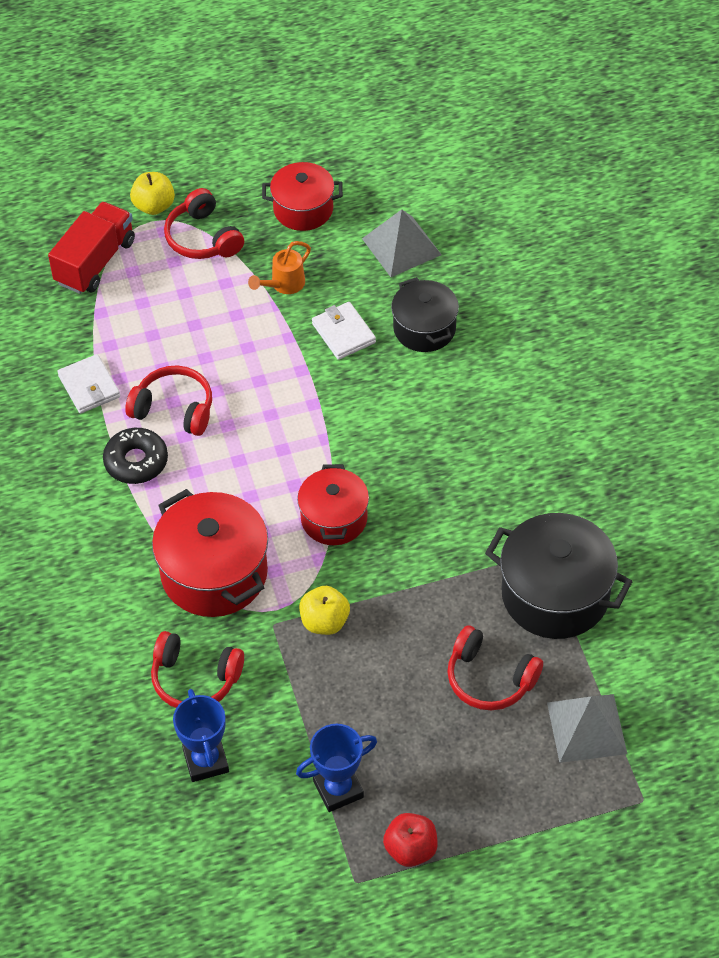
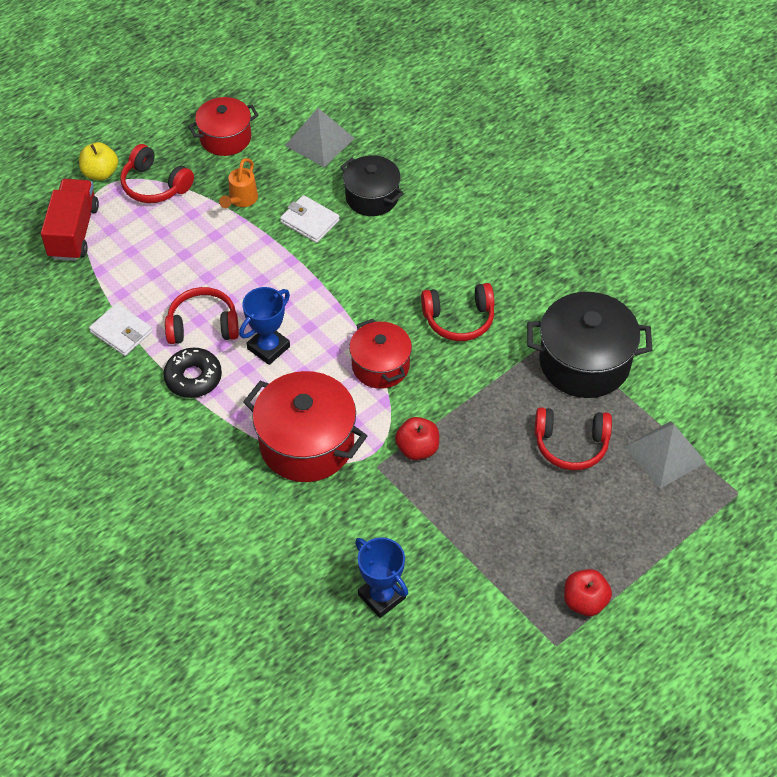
camera: 25 degrees left, 0 degrees up
red headphones [151,631,244,708] -> red headphones moved to [421,283,494,341]
blue trophy [296,724,377,812] -> blue trophy moved to [239,287,290,365]
yellow apple [299,586,350,635] -> red apple [395,417,439,460]

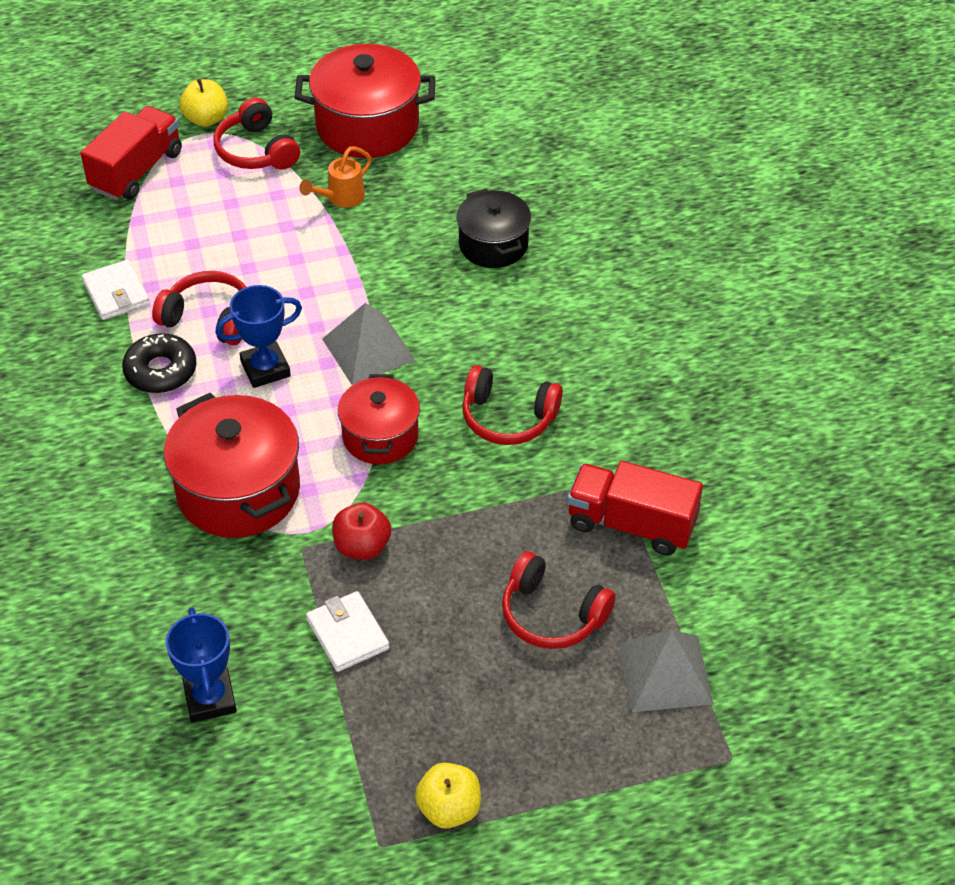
camera: 25 degrees right, 5 degrees down
red pot [188,97,259,156] -> red pot [295,44,435,158], size x1.58
white wallet [280,195,340,243] -> white wallet moved to [306,591,389,672]
grey pyramid [285,108,355,167] -> grey pyramid moved to [322,303,416,385]
black pot [527,292,652,398] -> red truck [567,461,703,556]
red apple [564,569,612,616] -> yellow apple [415,763,481,829]

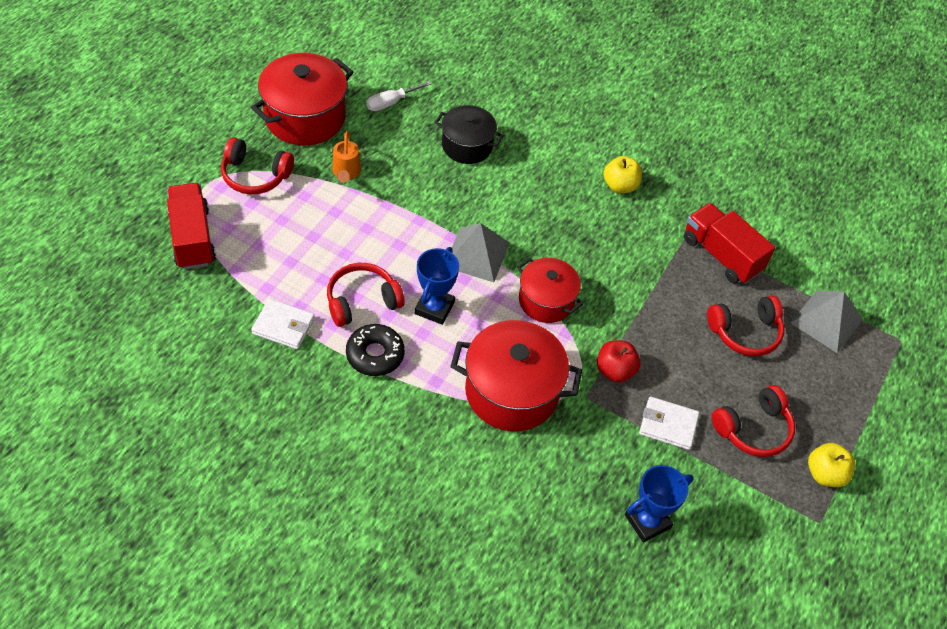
camera: 50 degrees left, 5 degrees up
blue trophy [166,608,237,723] -> blue trophy turned 60 degrees counterclockwise [625,465,694,543]
yellow apple [179,79,228,127] -> yellow apple moved to [603,156,642,193]
red headphones [462,365,563,445] -> red headphones moved to [711,385,795,457]
red truck [567,461,703,556] -> red truck turned 75 degrees clockwise [684,203,775,284]
none -> white screwdriver [366,81,431,111]

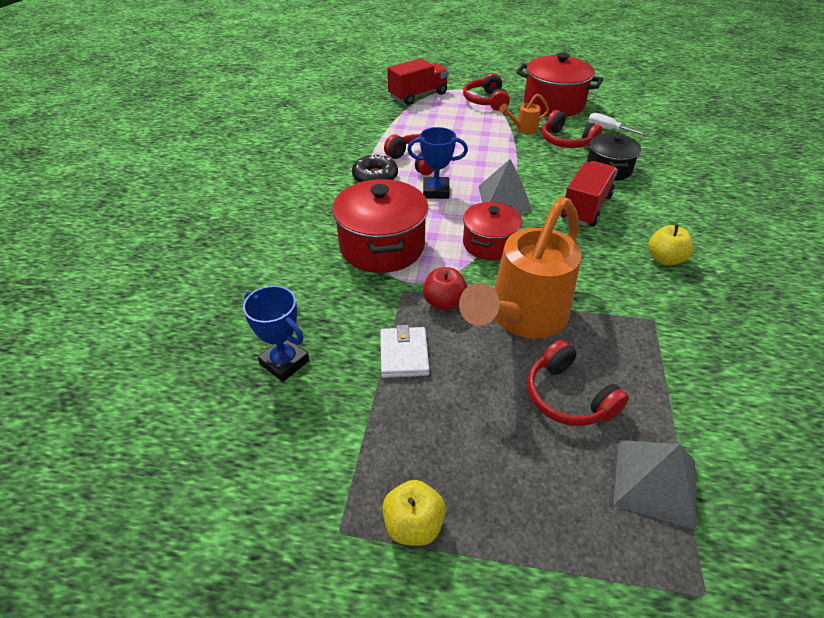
camera: 75 degrees right, 10 degrees down
white wallet [251,299,315,349] -> none
red truck [684,203,775,284] -> red truck moved to [561,161,618,227]
red headphones [711,385,795,457] -> red headphones moved to [542,110,602,148]
none -> orange watering can [459,197,582,339]

